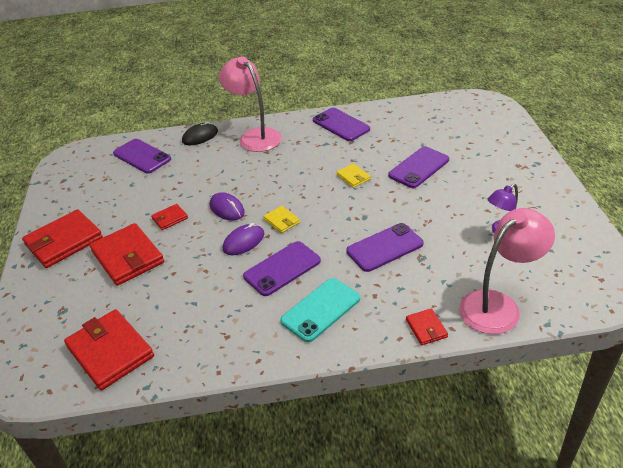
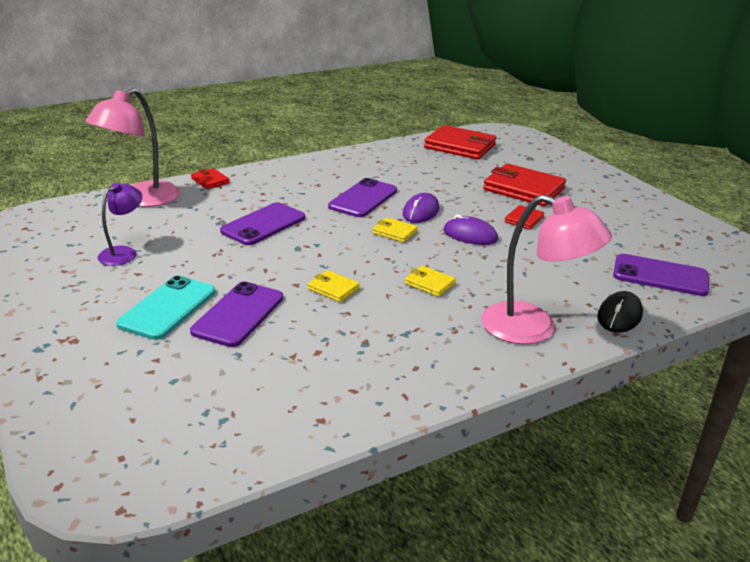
camera: 155 degrees right, 10 degrees down
red wallet [22,209,103,268] -> none
turquoise phone [280,278,360,342] -> turquoise phone moved to [116,276,215,340]
purple phone [313,108,370,141] -> none
none -> yellow wallet [404,266,456,297]

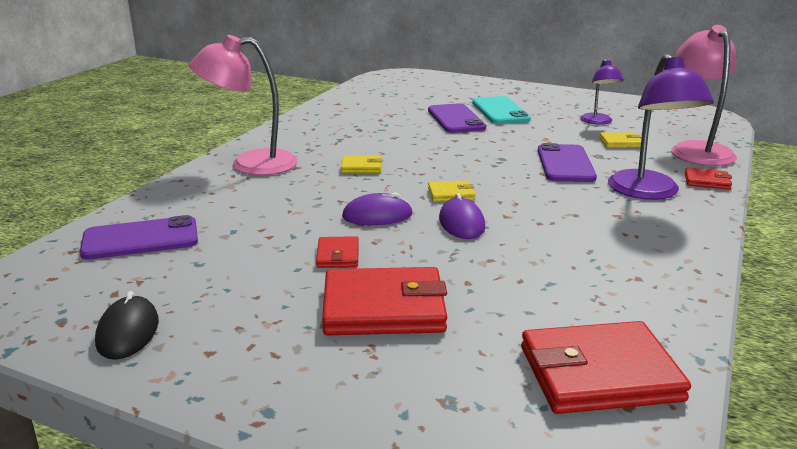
camera: 145 degrees right, 5 degrees down
yellow wallet [307,270,360,302] -> yellow wallet moved to [599,132,641,148]
purple phone [328,178,397,217] -> none
black mouse [597,291,643,333] -> black mouse moved to [95,291,159,360]
none -> purple lamp [608,54,714,200]

